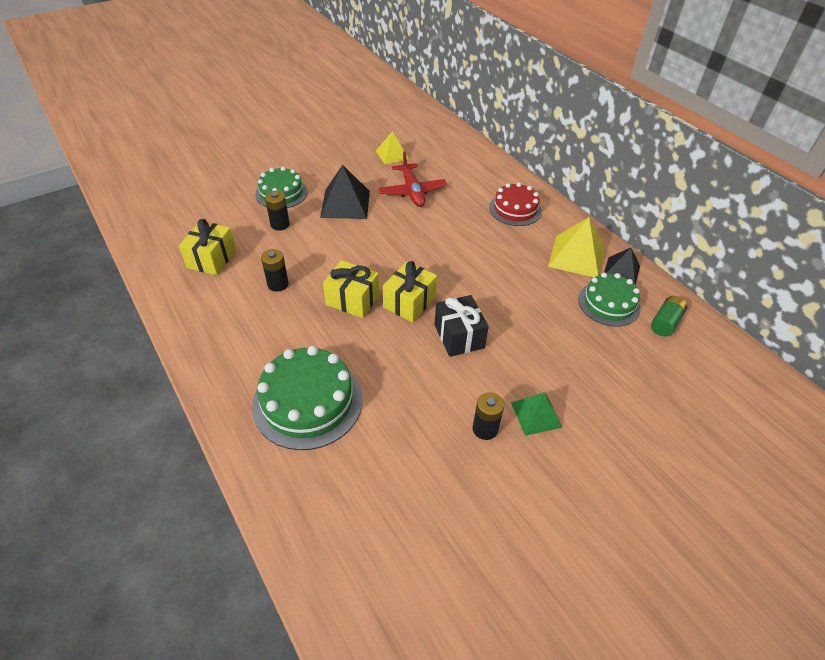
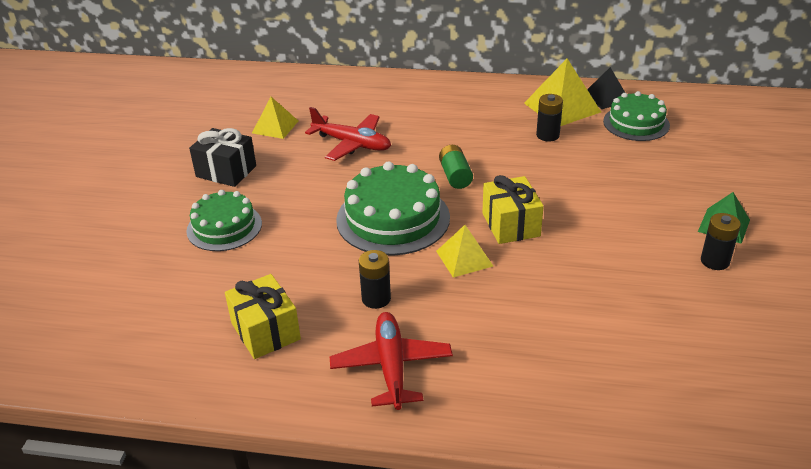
camera: 45 degrees left, 10 degrees down
green cake [252,346,362,450] -> green cake moved to [336,161,450,256]
black battery [265,191,290,231] -> black battery moved to [536,94,563,142]
black pyramid [320,165,370,219] -> none
yellow gift [323,260,379,318] -> yellow pyramid [436,225,493,278]
black gift [434,295,489,357] -> black gift moved to [189,128,256,187]
red cake [489,183,542,226] -> none
green battery [651,296,687,337] -> green battery moved to [439,145,473,189]
none -> red plane [330,312,453,410]

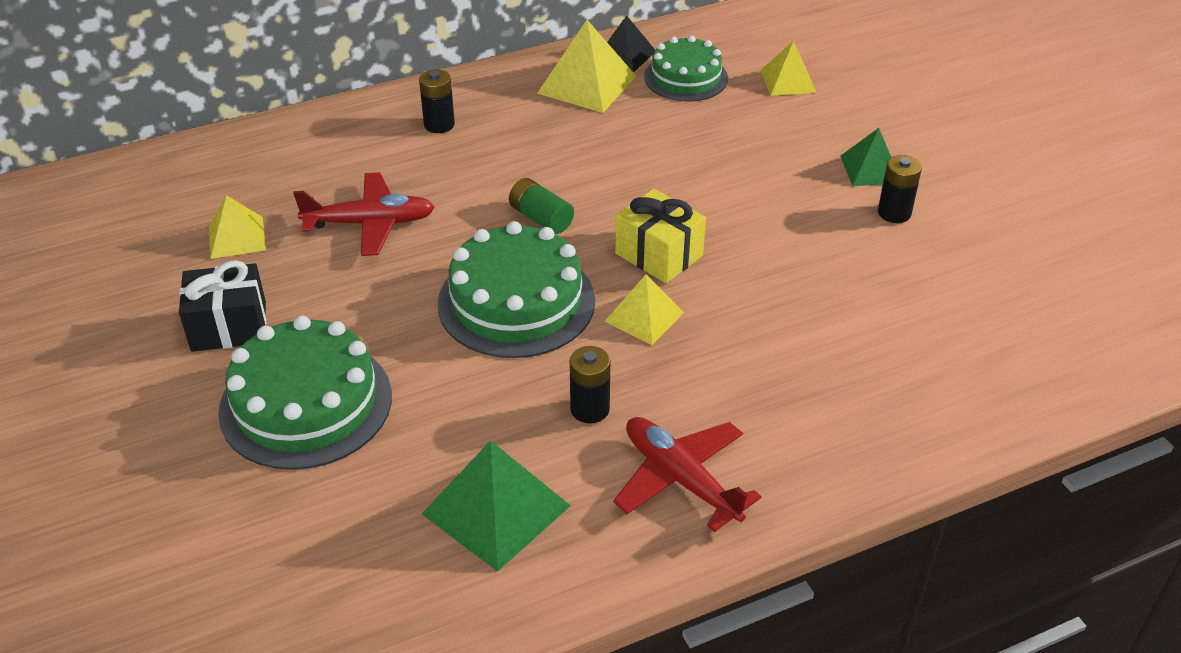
camera: 35 degrees left, 5 degrees up
green cake [186,190,262,251] -> green cake [218,316,392,470], size x1.53
yellow gift [225,274,301,359] -> green pyramid [422,440,571,572]
black battery [536,94,563,142] -> black battery moved to [419,69,455,133]
none -> yellow pyramid [761,41,816,96]

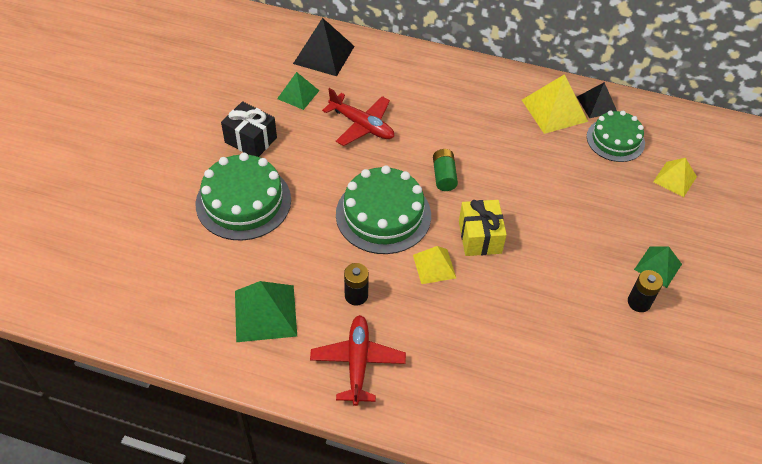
camera: 40 degrees right, 10 degrees up
yellow pyramid [209,195,266,259] -> green pyramid [277,72,319,110]
black battery [419,69,455,133] -> none
none -> black pyramid [293,18,355,76]

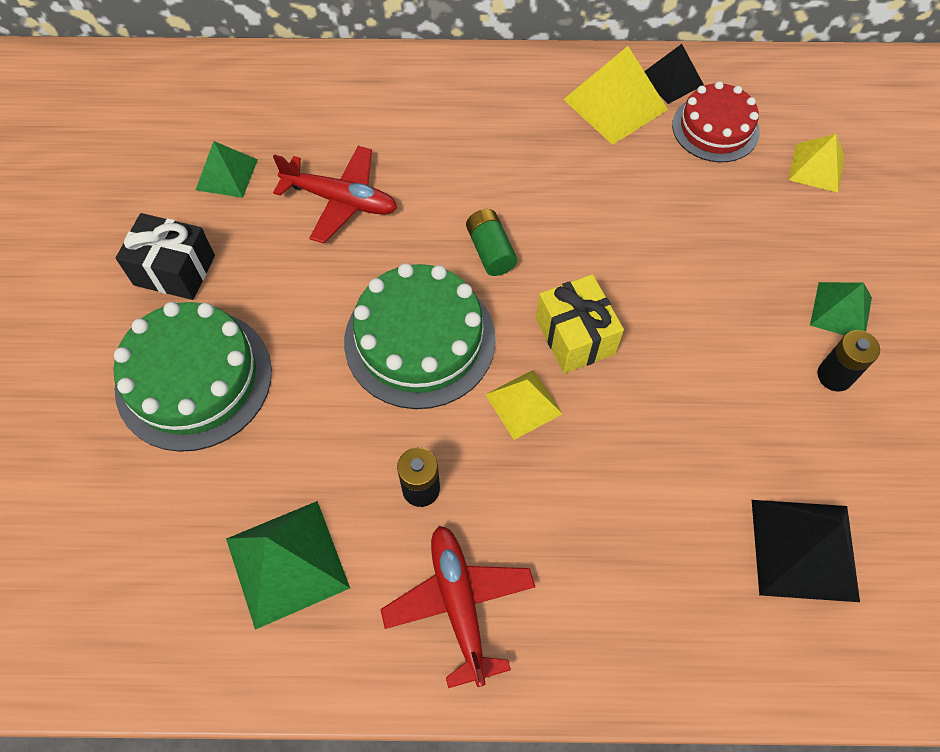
camera: 15 degrees left, 10 degrees up
black pyramid [293,18,355,76] -> black pyramid moved to [752,500,860,602]
green cake [587,111,645,162] -> red cake [672,81,760,162]

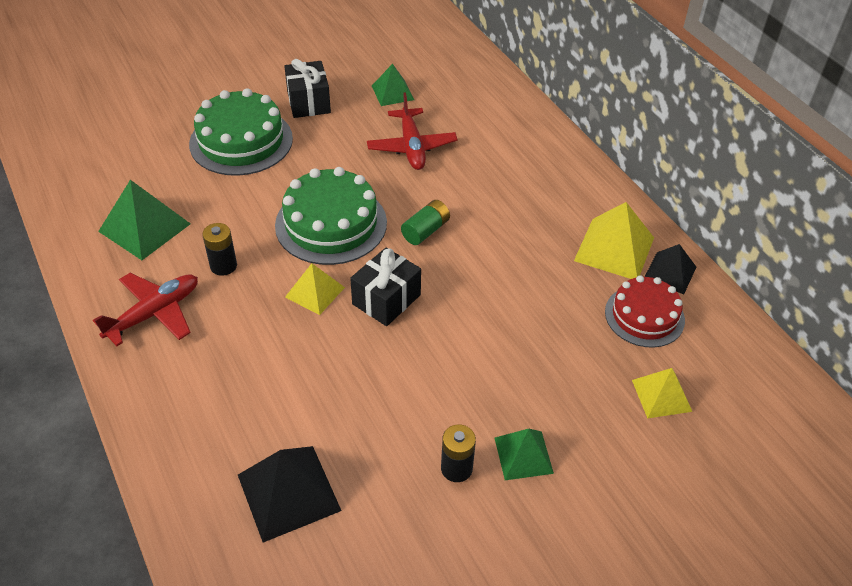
camera: 60 degrees right, 15 degrees down
yellow gift [536,274,624,373] -> black gift [350,248,421,326]

